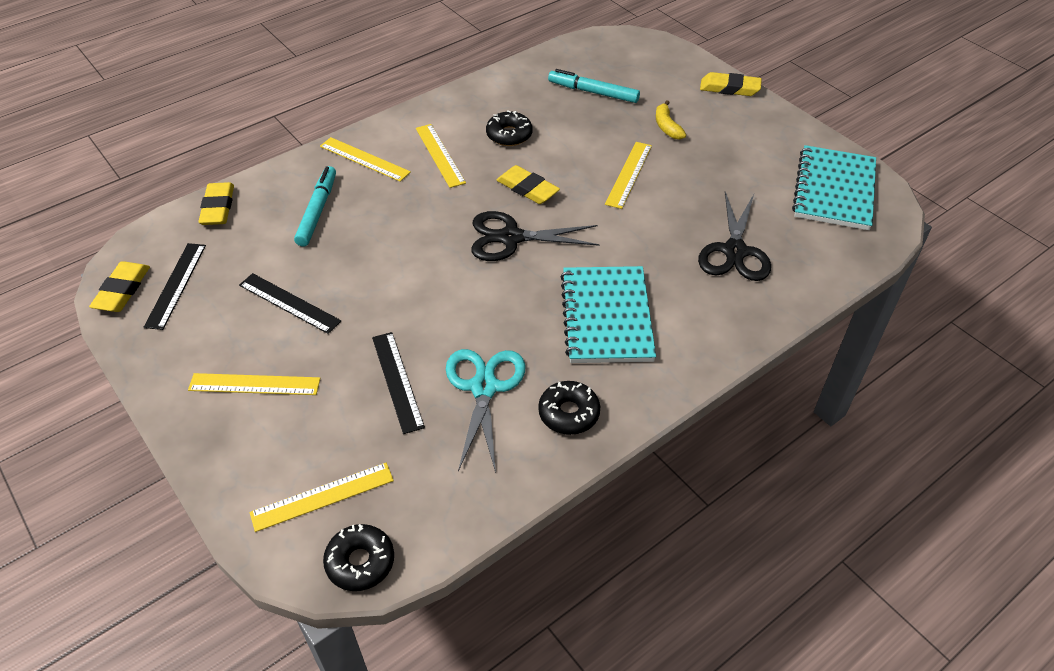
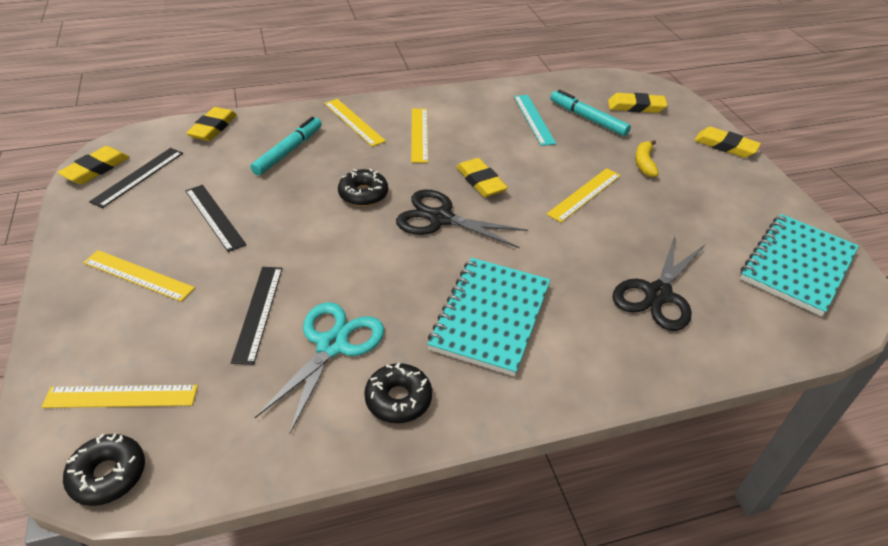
camera: 20 degrees right, 5 degrees down
black donut [486,110,533,146] -> black donut moved to [338,169,388,206]
none -> turquoise ruler [514,95,556,146]
none -> yellow eraser [608,93,667,113]

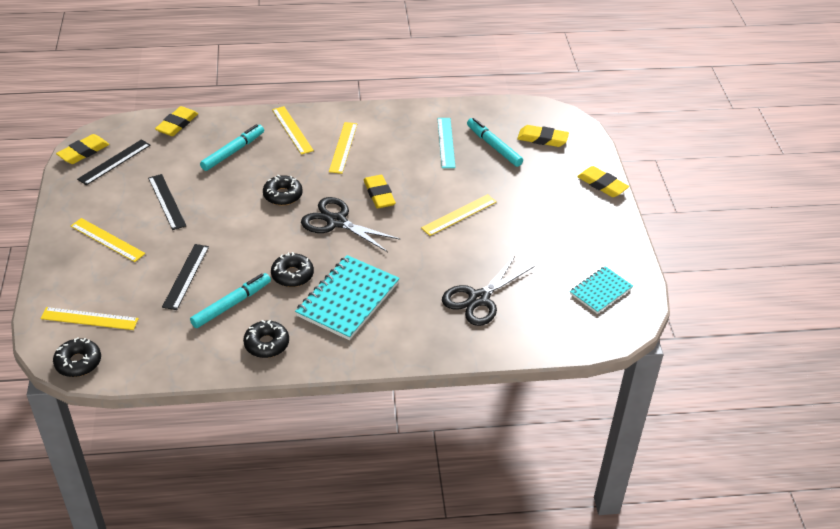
camera: 10 degrees right, 0 degrees up
turquoise scissors [255,302,384,434] -> turquoise marker [190,273,271,328]
yellow banana [635,140,659,177] -> none
turquoise notebook [740,214,859,317] -> turquoise notebook [570,266,633,314], size x0.59
none -> black donut [271,252,314,287]

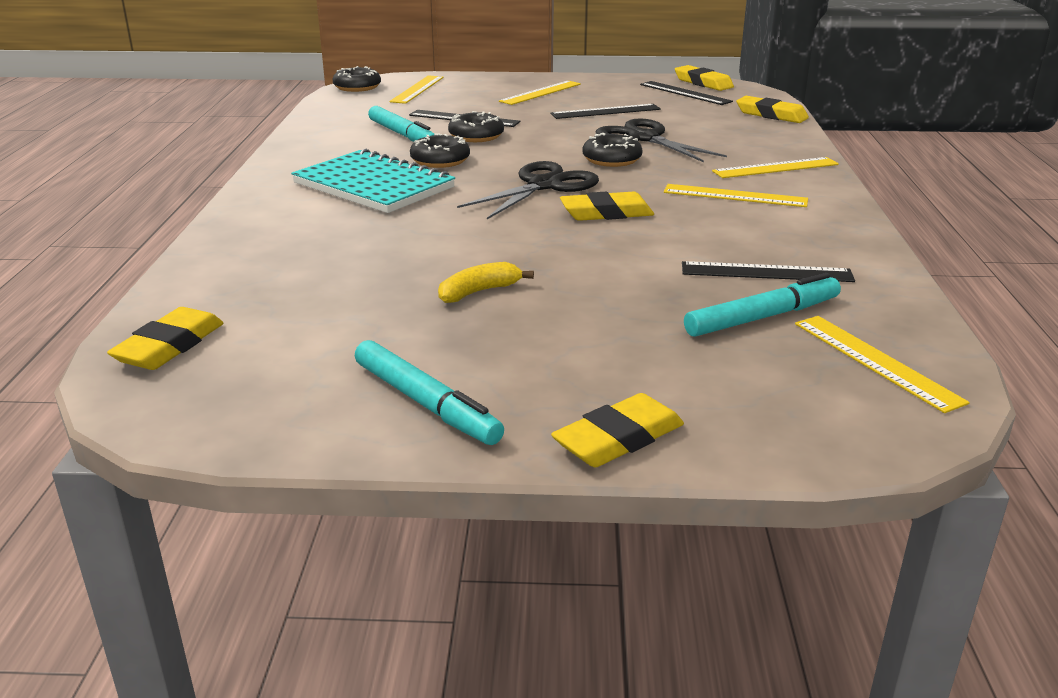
camera: 100 degrees right, 15 degrees down
turquoise marker [200,124,264,171] -> turquoise marker moved to [355,340,504,445]
black donut [243,320,289,358] -> black donut moved to [448,111,504,142]
yellow ruler [421,194,497,236] -> yellow ruler moved to [795,316,970,413]
turquoise ruler [437,118,456,168] -> black ruler [682,261,855,282]
black scissors [442,256,534,326] -> black scissors moved to [596,118,727,162]
yellow eraser [517,125,569,147] -> yellow eraser moved to [107,307,224,370]
turquoise notebook [570,266,633,314] -> none
none -> yellow banana [438,262,534,303]

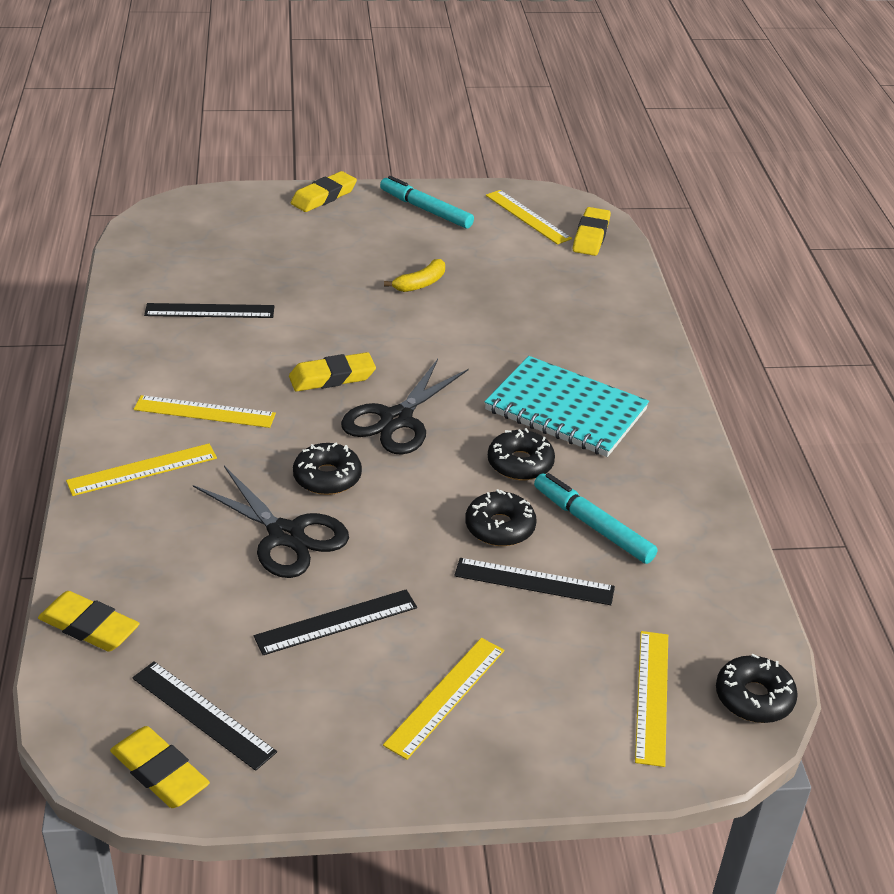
camera: 170 degrees right, 10 degrees up
turquoise marker [684,273,841,337] -> none
yellow ruler [795,316,970,413] -> yellow ruler moved to [486,190,572,245]

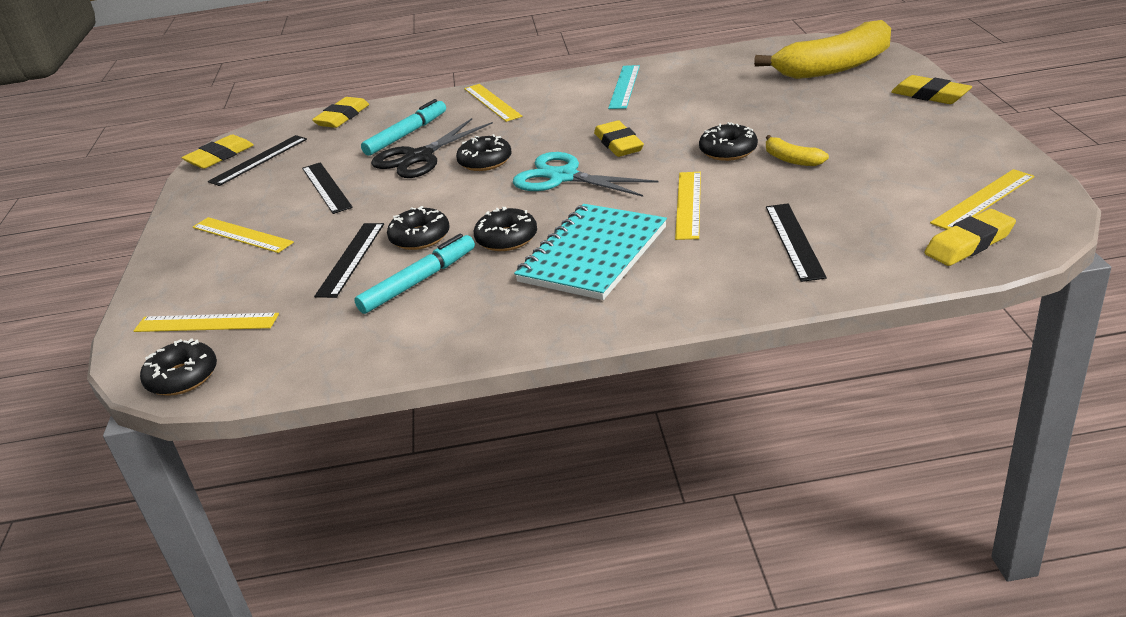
camera: 95 degrees right, 5 degrees down
yellow ruler [134,395,276,428] -> yellow ruler moved to [675,172,701,240]
black ruler [144,303,274,318] -> black ruler moved to [766,203,827,282]
black scissors [341,359,469,455] -> turquoise scissors [513,152,659,197]
turquoise marker [380,176,474,229] -> turquoise marker moved to [361,99,446,156]
yellow eraser [573,207,611,256] -> yellow eraser turned 45 degrees counterclockwise [924,209,1016,266]
none -> turquoise ruler [608,65,640,109]
none -> black donut [699,122,758,161]
none -> yellow banana [754,20,891,79]

